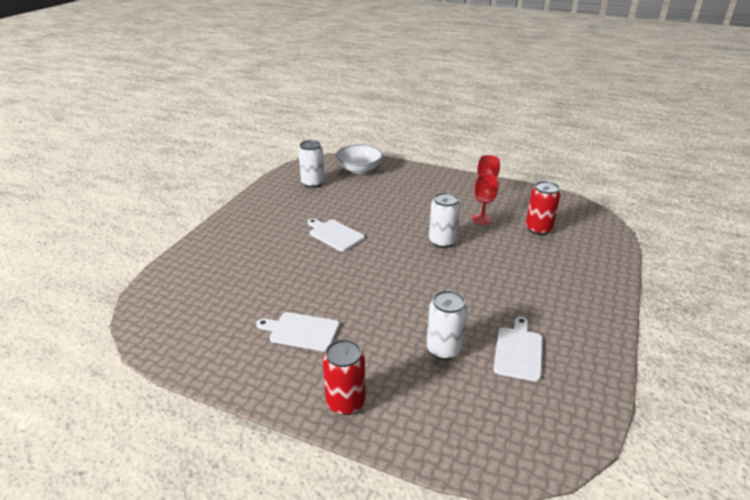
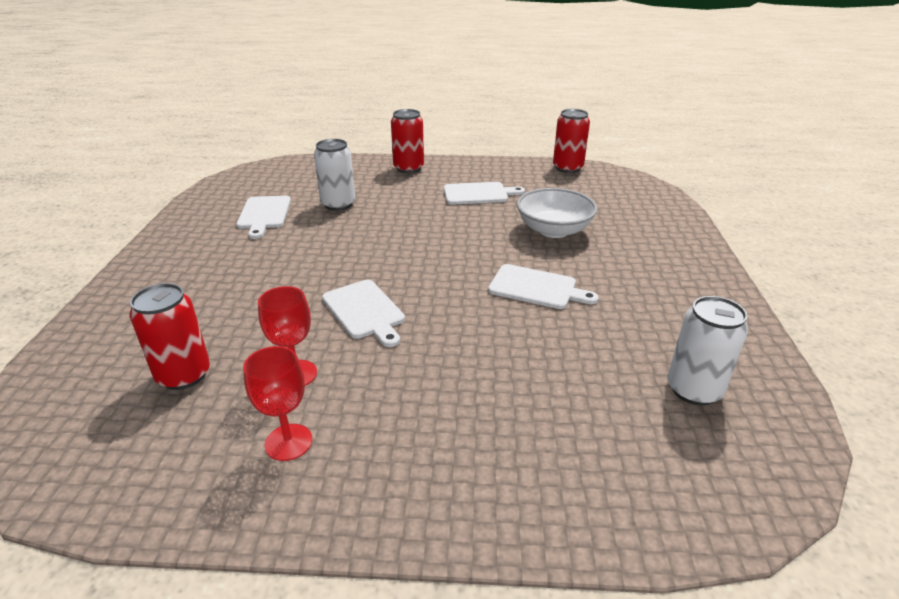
camera: 160 degrees right, 0 degrees up
white bowl [336,144,383,174] -> white bowl moved to [517,188,598,238]
white can [429,192,460,248] -> white cutting board [322,280,405,347]
none -> red can [553,109,590,173]

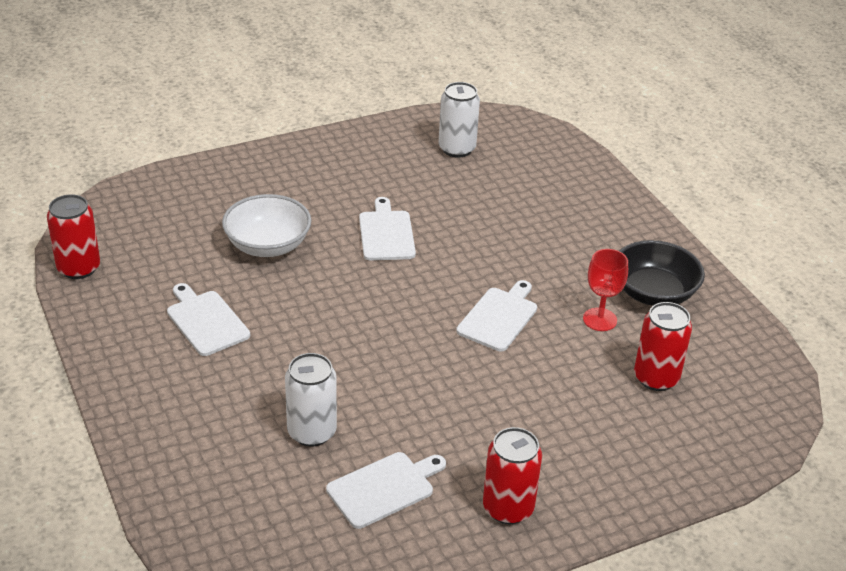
camera: 120 degrees left, 5 degrees up
red goblet [243,346,312,461] -> black bowl [620,240,705,306]
red can [391,109,424,173] -> red can moved to [483,427,542,524]

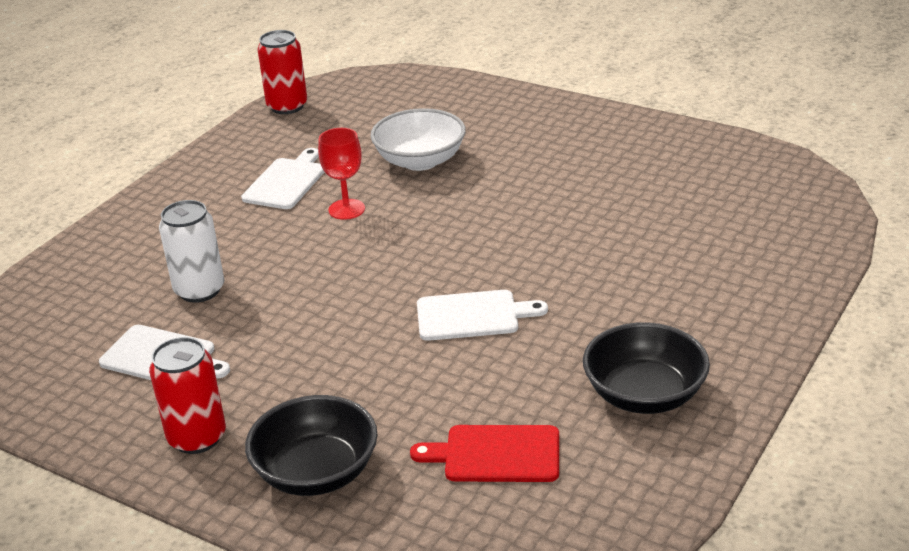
camera: 60 degrees right, 5 degrees down
white cutting board [359,197,416,261] -> none
white can [439,82,480,157] -> none
red goblet [583,249,628,331] -> red goblet moved to [318,128,365,220]
red can [634,302,692,391] -> red cutting board [410,425,559,482]
none -> black bowl [245,395,378,496]

